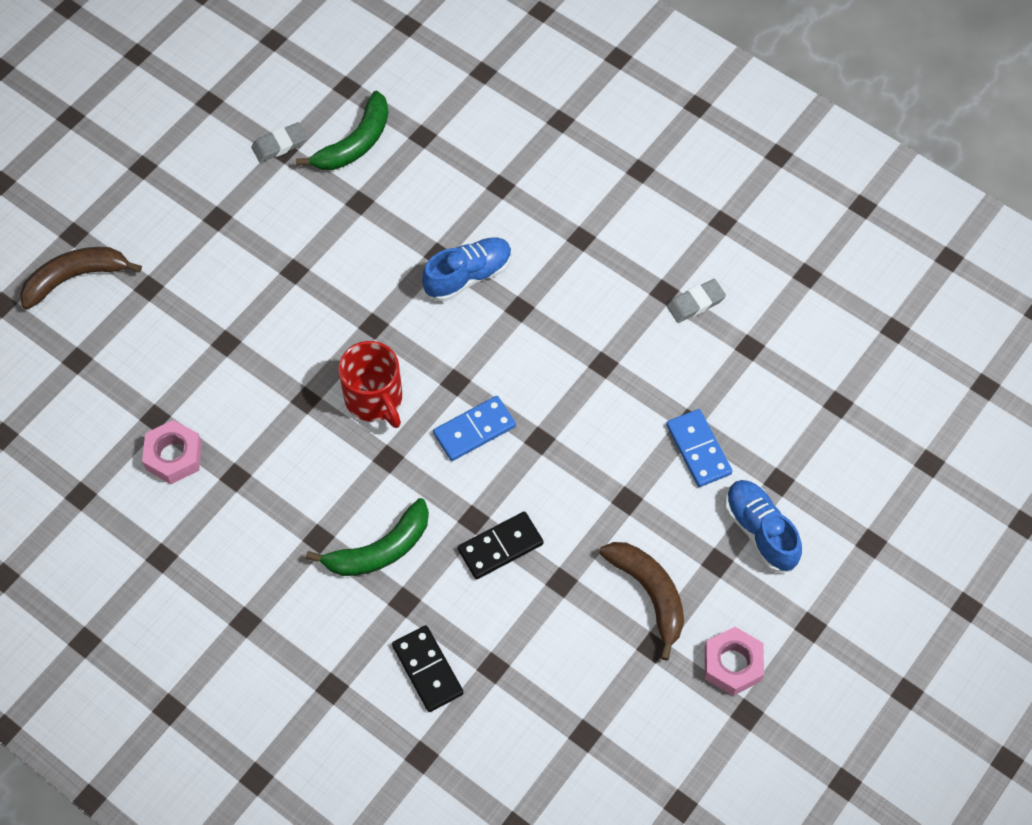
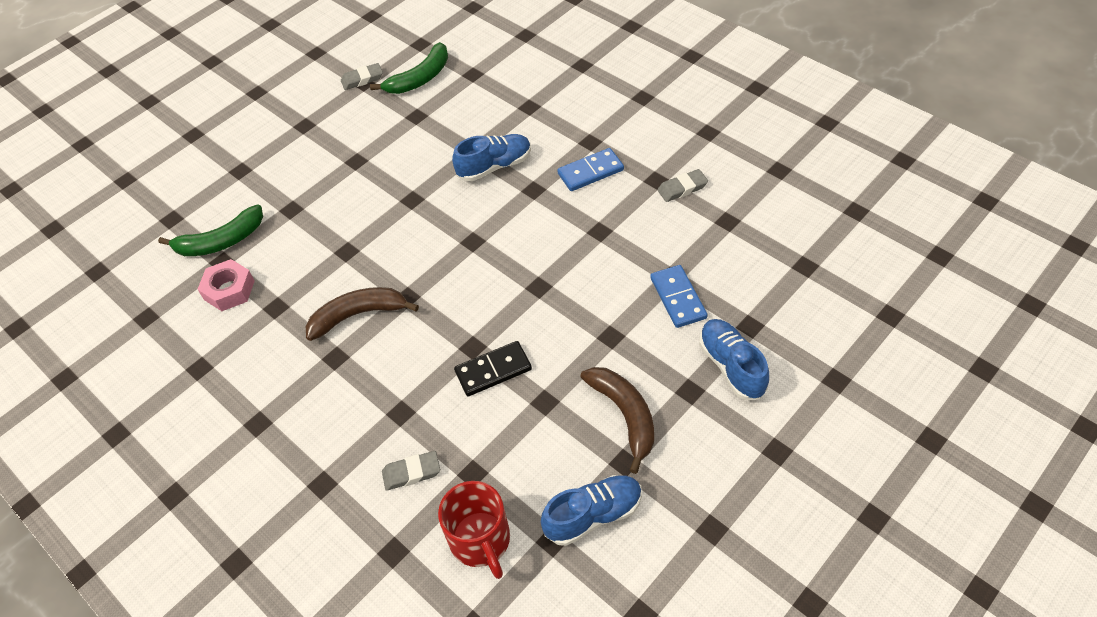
camera: 10 degrees right, 10 degrees down
brown banana [20,247,142,309] -> brown banana moved to [306,287,419,341]
green banana [306,498,429,576] -> green banana moved to [158,205,263,256]
red mug [338,341,402,428] -> red mug moved to [438,481,510,579]
black domino [392,625,464,712] -> grey eraser [382,451,440,491]
blue domino [433,396,516,461] -> blue domino moved to [557,148,624,191]
pink nut [705,627,764,696] -> none
none -> blue shoe [541,475,642,546]

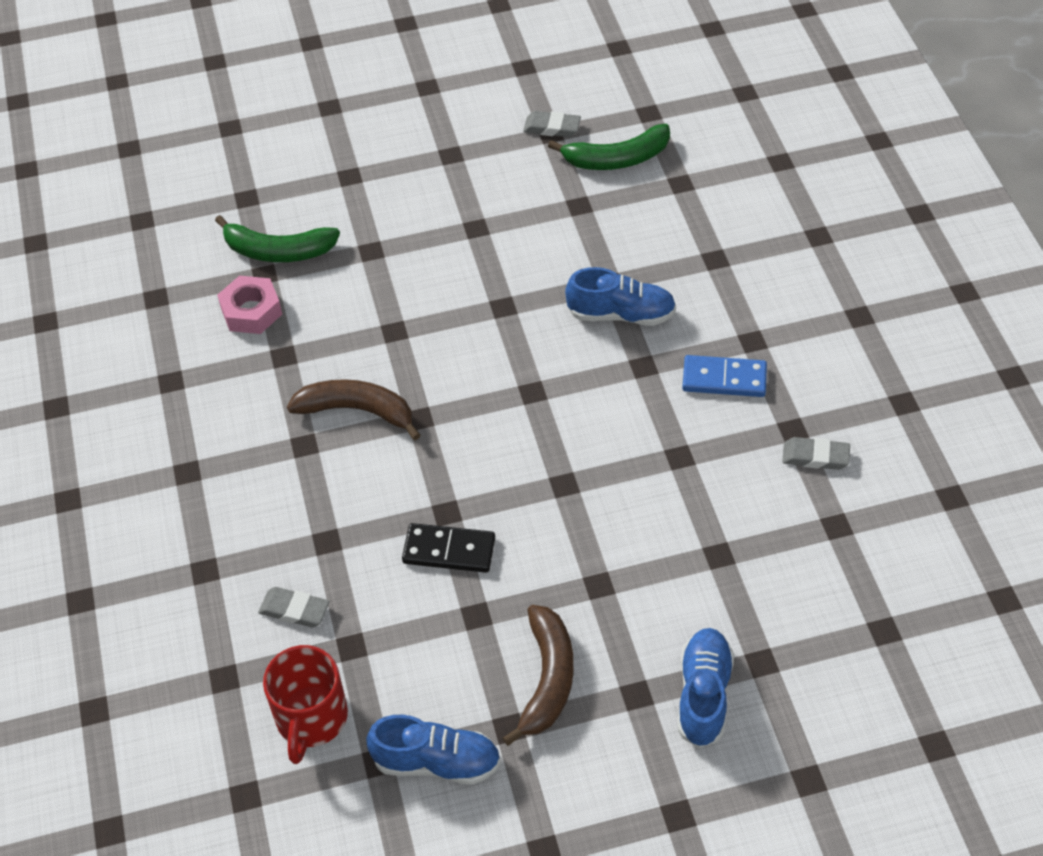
camera: 30 degrees right, 0 degrees up
blue domino [650,265,708,328] -> none

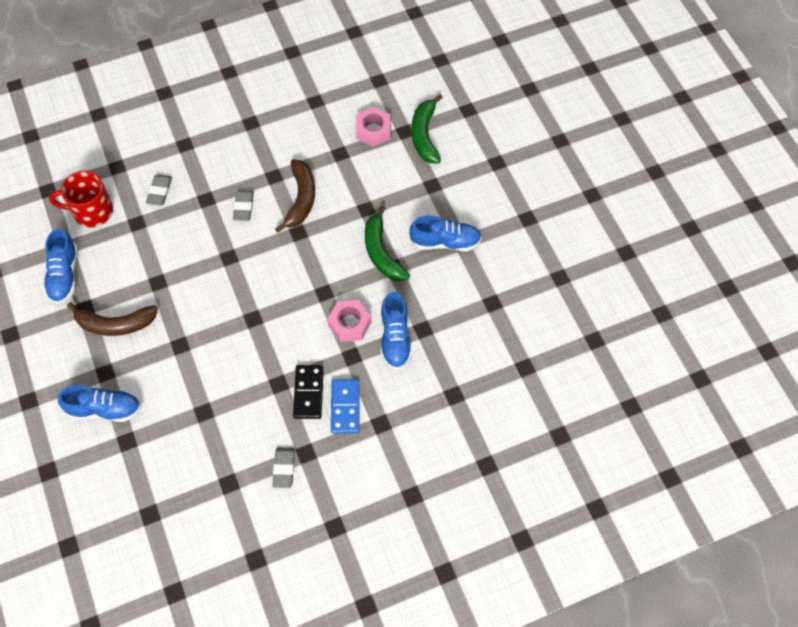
camera: 80 degrees right, 10 degrees up
black domino [402,523,495,573] -> black domino moved to [293,365,324,419]
grey eraser [523,111,581,137] -> grey eraser moved to [233,190,254,221]
green banana [548,124,670,170] -> green banana moved to [365,206,410,282]
none -> pink nut [327,300,371,342]
none -> blue shoe [409,215,482,251]

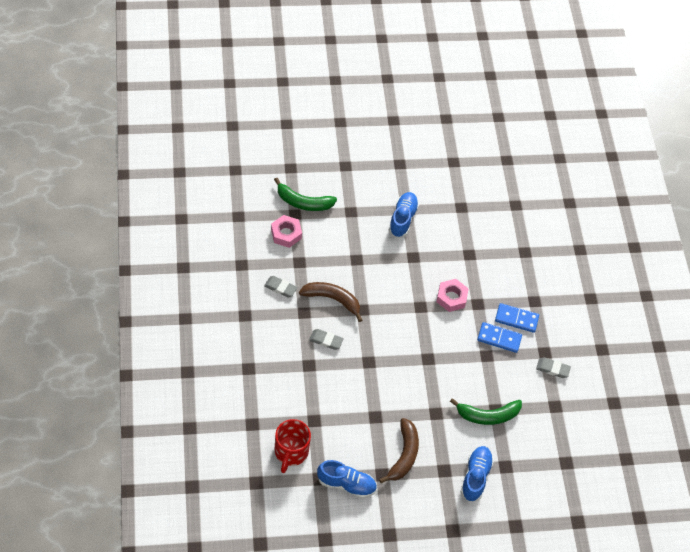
camera: 80 degrees left, 5 degrees down
grey eraser [146,175,172,206] -> grey eraser moved to [264,276,298,298]
black domino [293,365,324,419] -> blue domino [477,322,522,353]
green banana [365,206,410,282] -> green banana moved to [450,398,522,425]
blue shoe [381,292,412,370] -> none

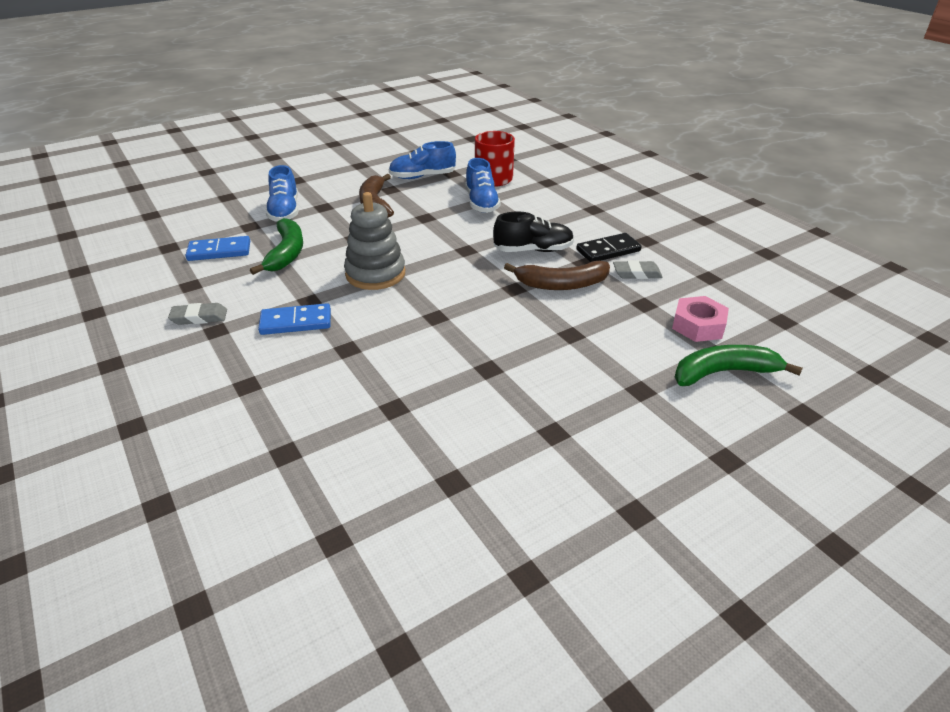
camera: 160 degrees right, 20 degrees down
grey eraser [309,329,344,350] -> black shoe [493,212,574,252]
blue shoe [389,192,419,238] -> blue shoe moved to [465,158,501,213]
pink nut [436,279,469,312] -> none
green banana [450,398,522,425] -> green banana turned 120 degrees clockwise [250,218,303,275]
blue domino [495,303,539,333] -> blue domino moved to [186,236,250,261]
none -> grey stacking toy [344,192,405,290]
none -> black domino [576,233,642,262]

